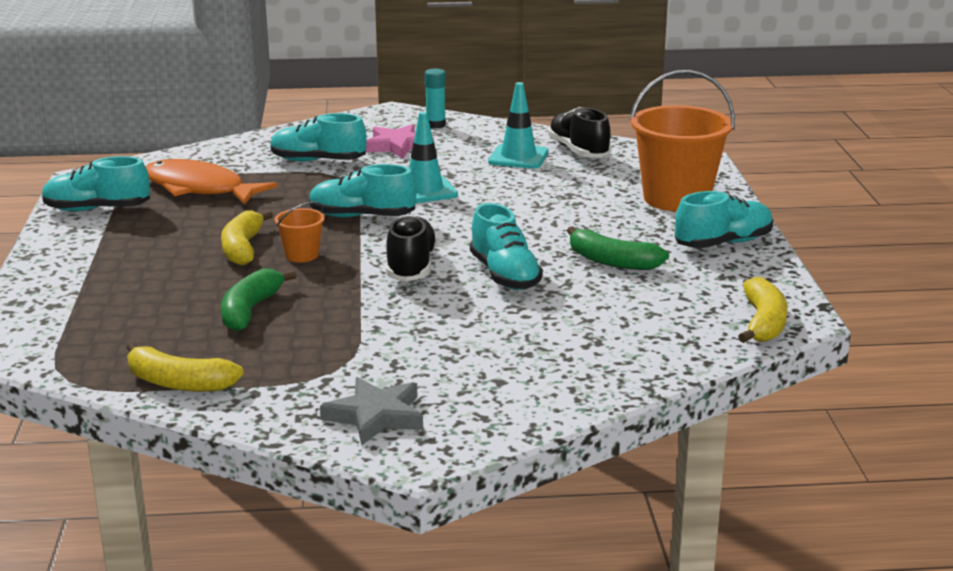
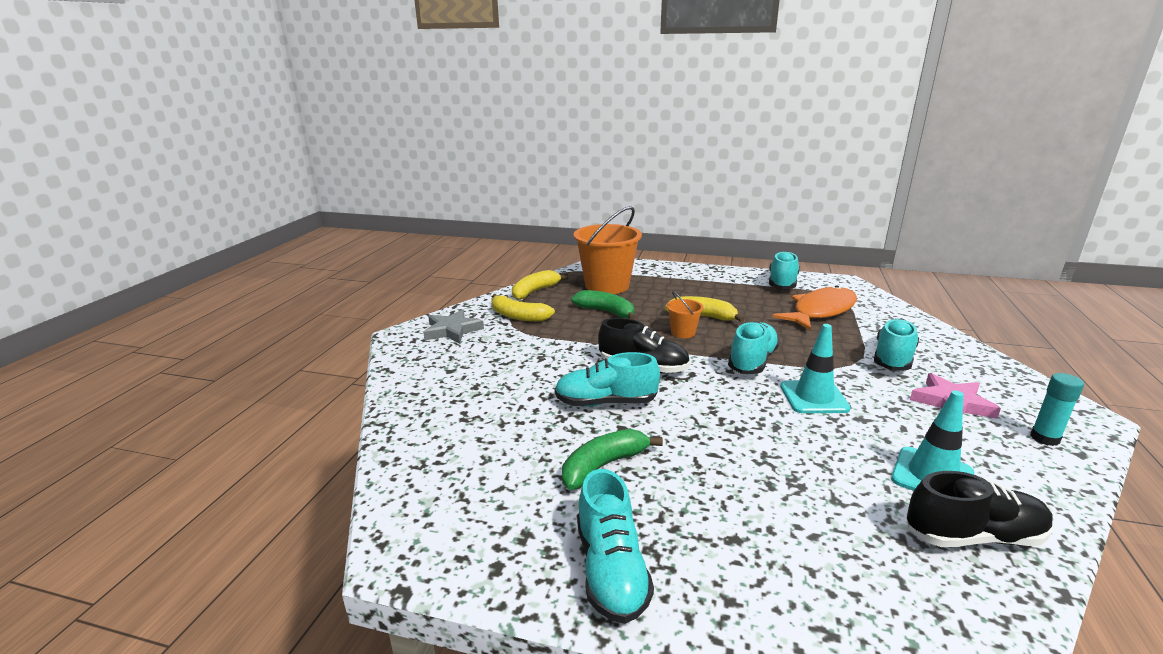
camera: 110 degrees right, 0 degrees up
orange bucket [630,70,735,212] -> orange bucket moved to [574,206,642,294]
yellow banana [738,277,788,343] -> yellow banana moved to [491,294,555,322]

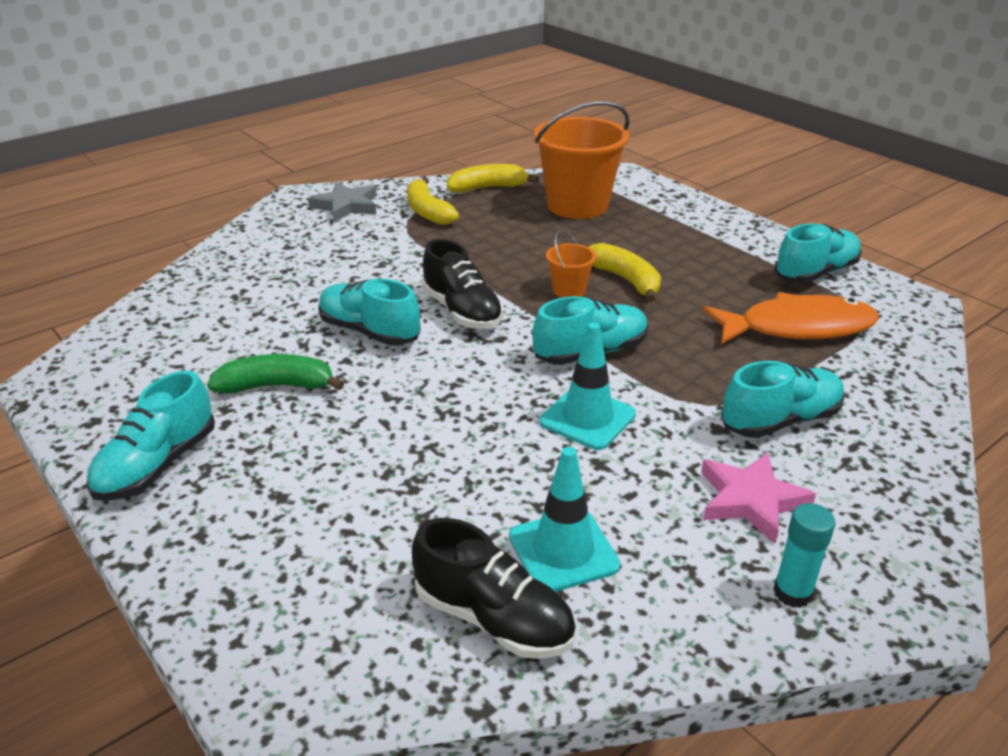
camera: 35 degrees right, 10 degrees up
green banana [571,290,636,320] -> none

